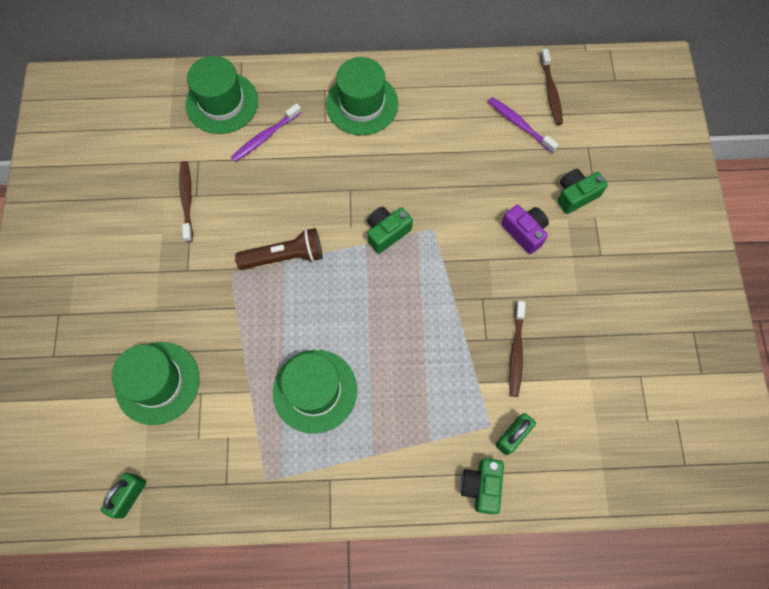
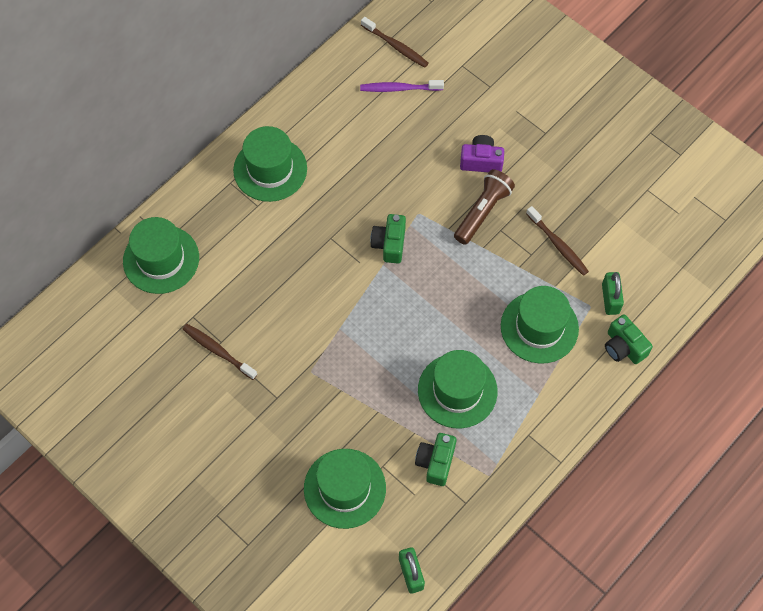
camera: 45 degrees left, 5 degrees down
purple toothbrush [231,103,302,162] -> none
brown flashlight [235,228,323,270] -> brown flashlight moved to [454,169,515,245]
green camera [557,169,608,214] -> green camera moved to [415,433,456,486]
none -> green hat [501,286,579,364]

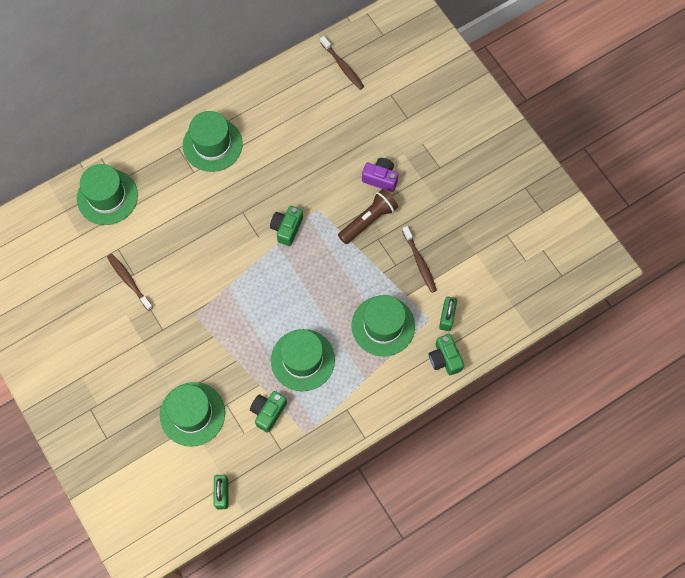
camera: 15 degrees right, 5 degrees up
purple toothbrush [360,80,444,92] -> none

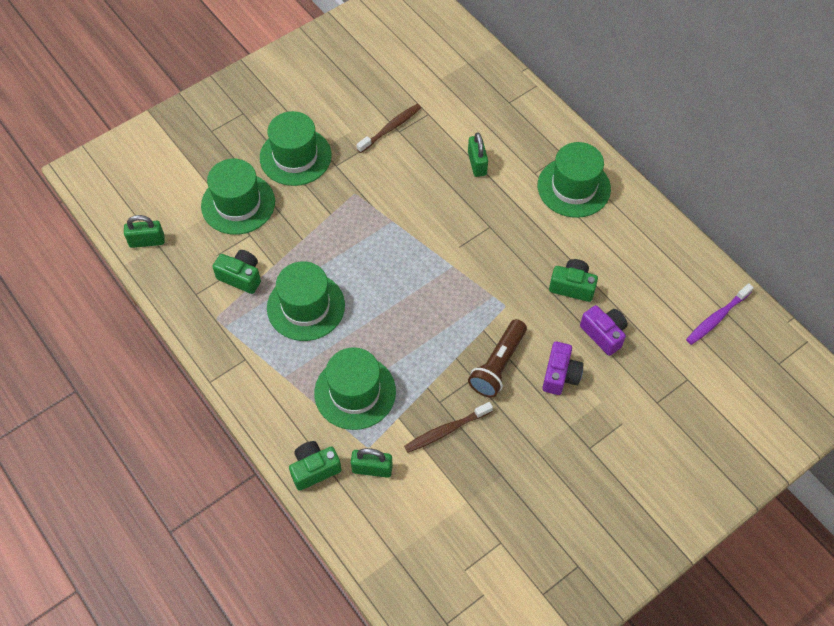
camera: 85 degrees right, 10 degrees down
green hat [77,164,138,225] -> green hat moved to [260,111,332,186]
green camera [270,206,303,246] -> green camera moved to [549,259,598,302]
brown toothbrush [320,36,364,90] -> purple toothbrush [686,283,754,345]
brown flashlight [338,189,398,244] -> brown flashlight turned 75 degrees clockwise [468,319,527,398]
none -> green padlock [468,133,488,177]
none -> purple camera [580,305,628,356]

